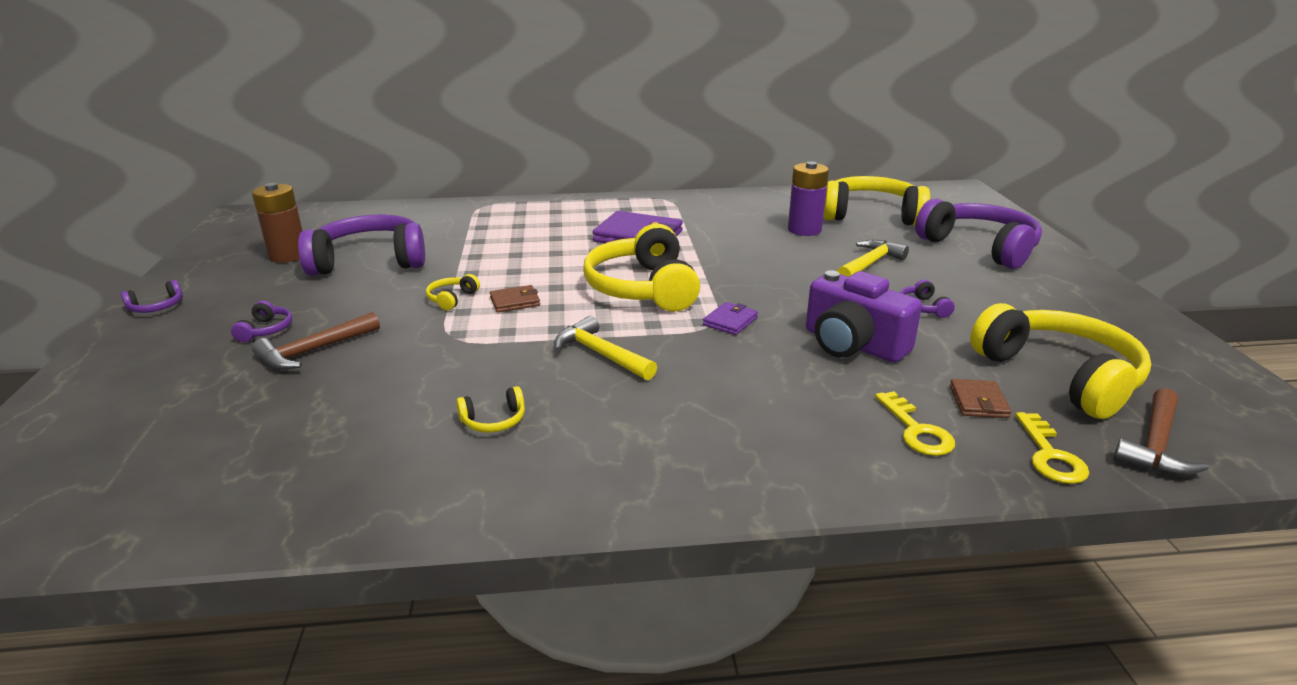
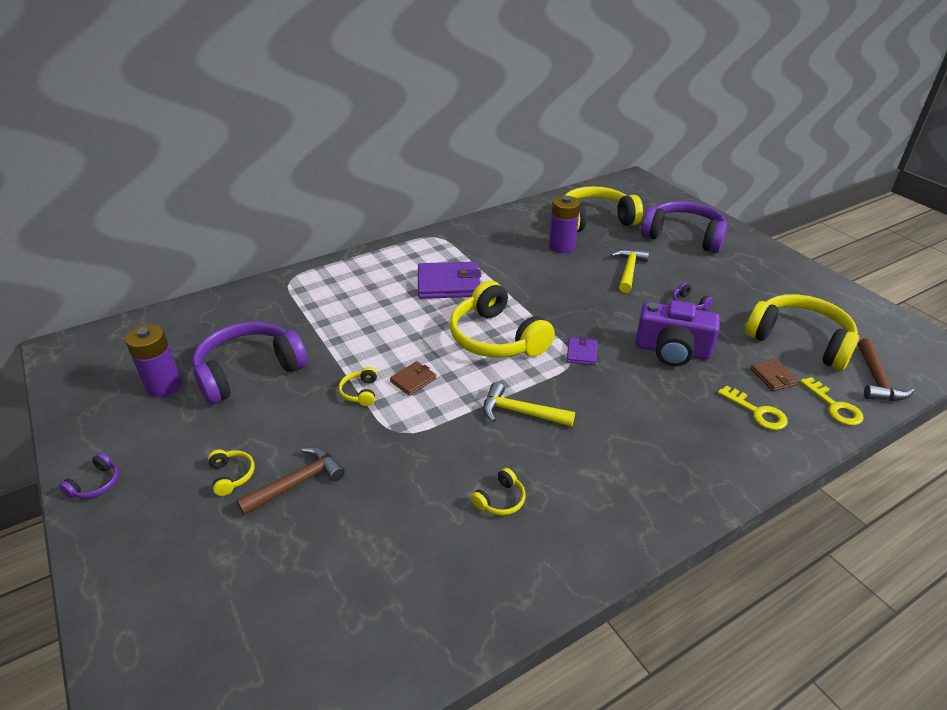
camera: 25 degrees left, 10 degrees up
purple headphones [231,301,292,342] -> yellow headphones [208,450,255,496]
brown battery [252,183,302,263] -> purple battery [125,324,182,398]
brown hammer [252,312,380,370] -> brown hammer turned 150 degrees counterclockwise [236,447,345,516]

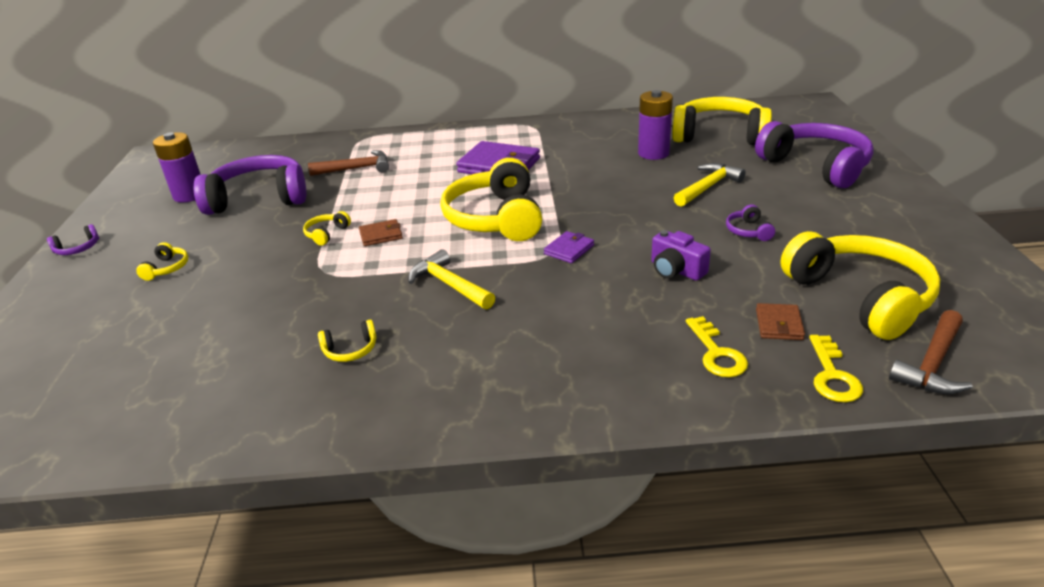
camera: 30 degrees right, 5 degrees down
brown hammer [236,447,345,516] -> brown hammer moved to [308,150,389,176]
purple camera [635,300,720,367] -> purple camera [651,230,711,281], size x0.60

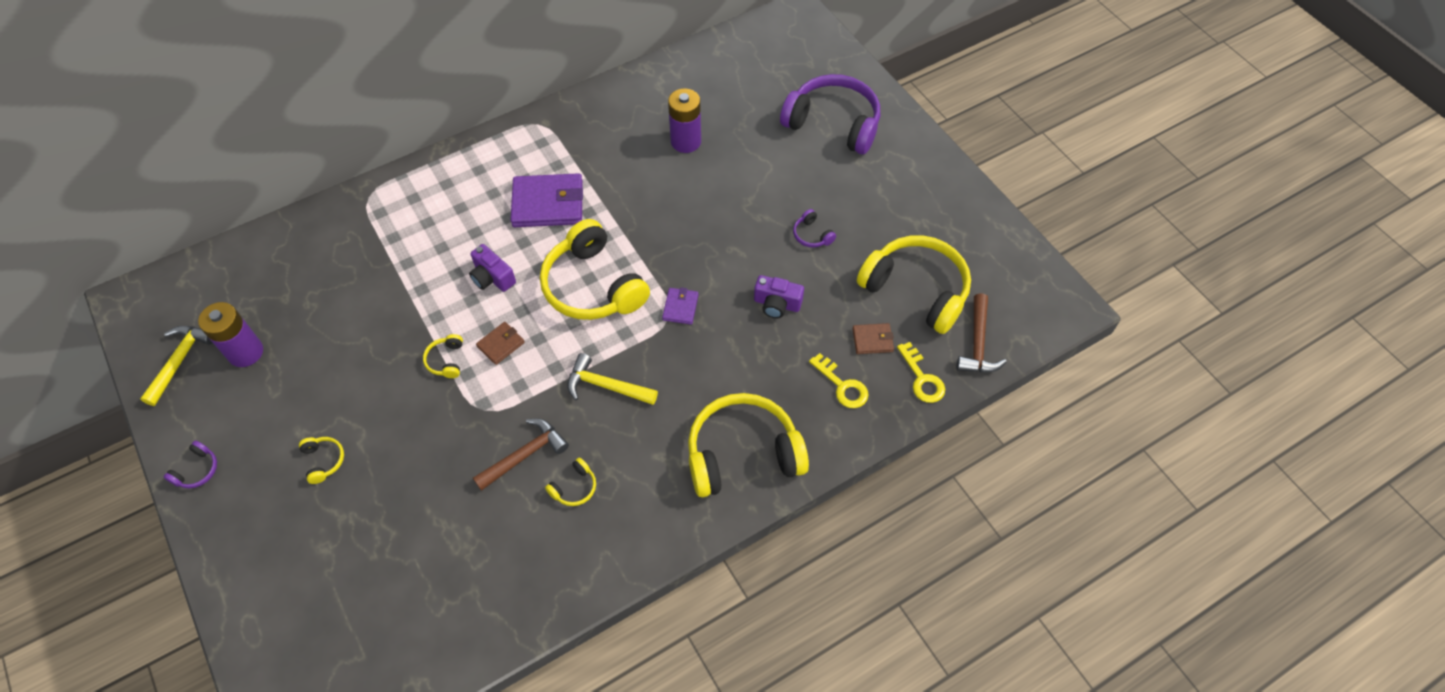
camera: 30 degrees left, 25 degrees up
purple headphones [194,155,306,215] -> none
brown hammer [308,150,389,176] -> brown hammer moved to [473,419,569,491]
yellow headphones [672,97,772,145] -> yellow headphones moved to [688,393,809,497]
yellow hammer [674,163,746,207] -> yellow hammer moved to [140,326,212,406]
brown wallet [756,303,805,340] -> brown wallet turned 75 degrees counterclockwise [852,323,894,354]
none -> purple camera [469,244,516,292]

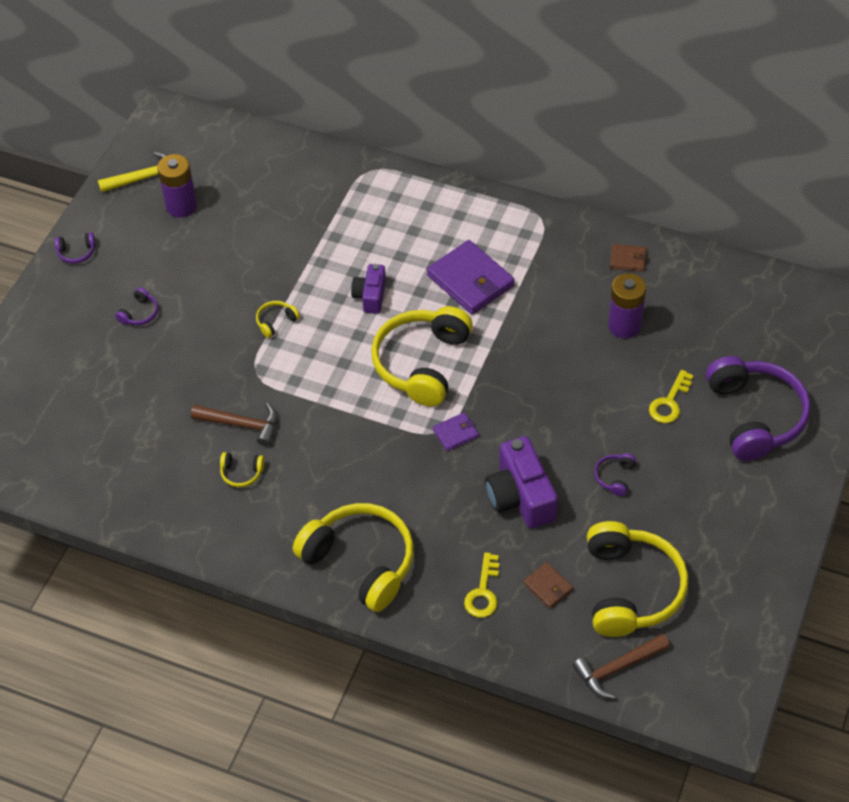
camera: 55 degrees right, 5 degrees down
yellow headphones [299,437,344,484] -> purple headphones [115,288,158,325]
brown wallet [476,322,525,365] -> brown wallet moved to [610,244,647,272]
yellow hammer [567,353,658,405] -> none
purple camera [754,275,804,318] -> purple camera [485,436,558,529], size x1.66
yellow key [897,342,945,403] -> yellow key moved to [649,370,693,423]

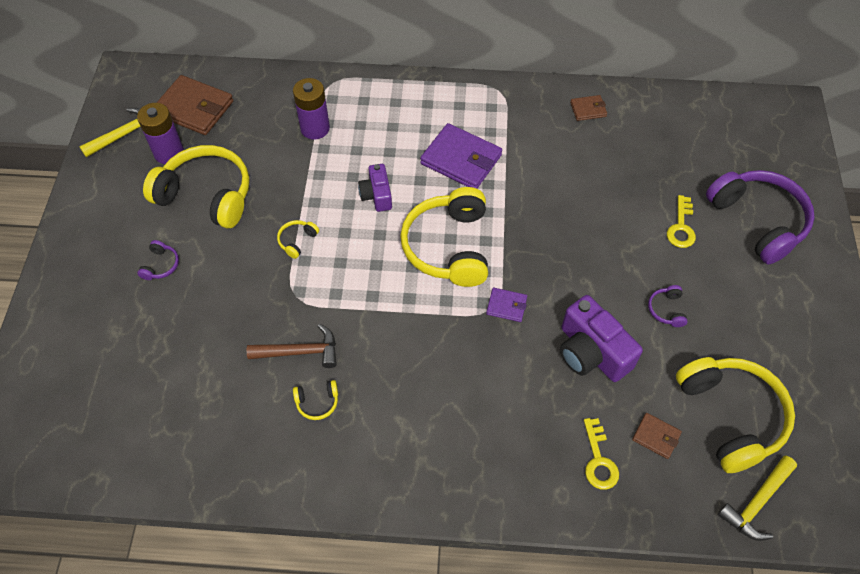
camera: 20 degrees left, 5 degrees up
purple headphones [55,232,96,264] -> none
yellow headphones [293,503,414,612] -> yellow headphones moved to [143,145,249,228]
purple wallet [433,412,479,451] -> purple wallet turned 60 degrees clockwise [486,288,527,322]
brown hammer [573,634,670,699] -> yellow hammer [718,456,797,541]
purple battery [608,273,646,339] -> purple battery moved to [293,78,330,140]
none -> brown wallet [157,75,233,135]

